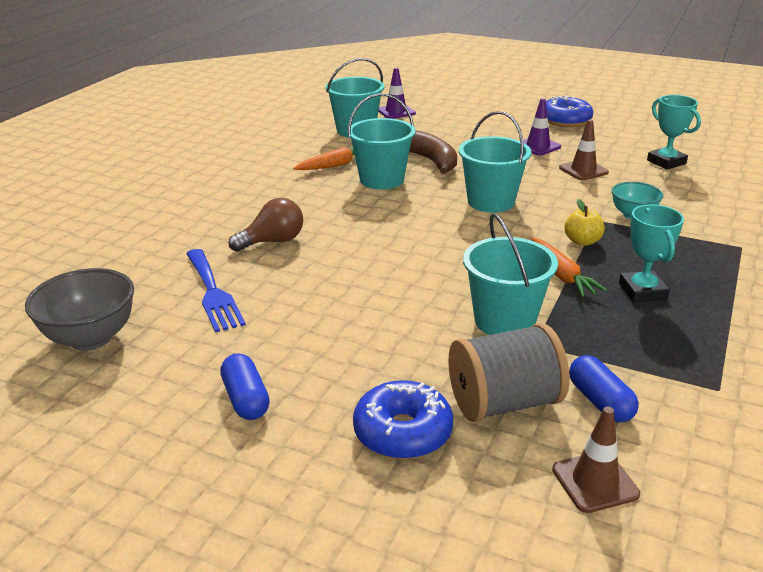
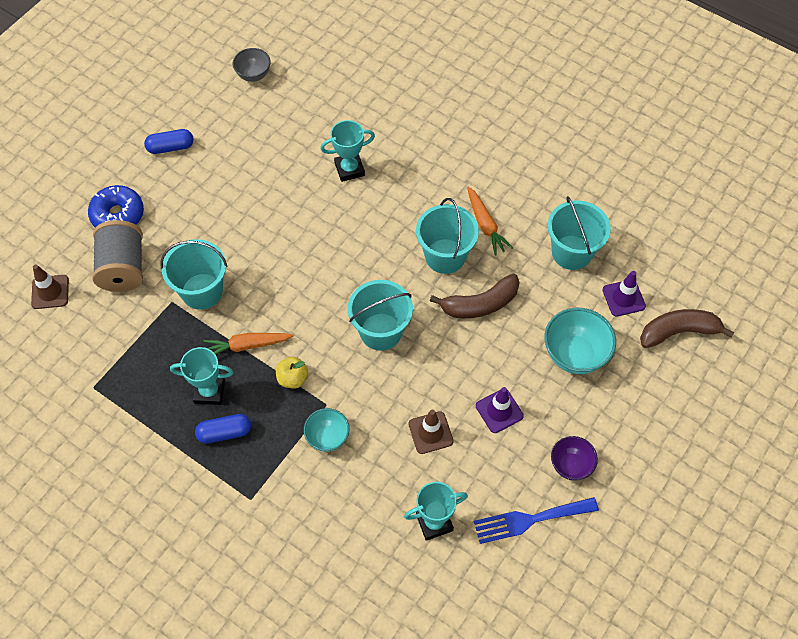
camera: 100 degrees right, 30 degrees up
grey bowl [25,268,134,351] -> grey bowl [233,48,271,82], size x0.62
blue fork [186,249,246,333] -> blue fork moved to [474,497,599,544]
brown light bulb [228,198,303,252] -> turquoise trophy [321,120,375,182]
blue donut [546,96,593,127] -> purple bowl [551,436,598,481]
blue capsule [569,355,639,423] -> blue capsule moved to [195,414,251,444]
none -> turquoise bowl [544,308,616,374]
none -> brown banana [640,309,734,348]

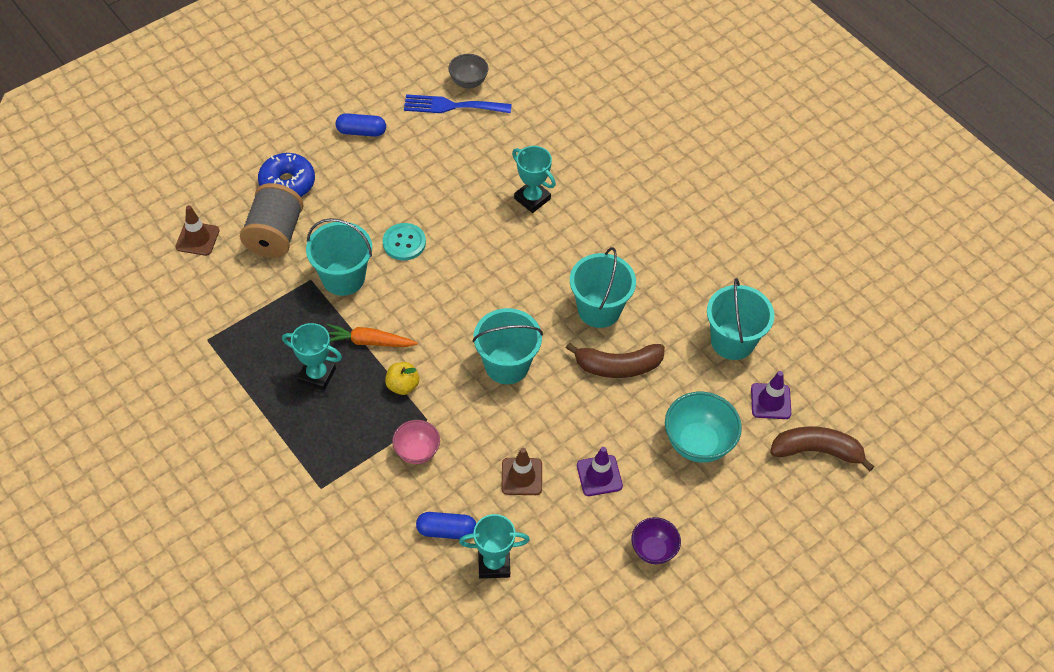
camera: 15 degrees right, 5 degrees down
blue capsule [195,414,251,444] -> blue capsule moved to [416,512,476,539]
turquoise bowl [304,408,349,452] -> pink bowl [392,420,440,464]
turquoise trophy [321,120,375,182] -> turquoise trophy turned 45 degrees clockwise [512,146,556,213]
orange carrot [467,187,513,255] -> none
blue fork [474,497,599,544] -> blue fork moved to [404,94,512,113]
none -> turquoise button [383,223,426,260]

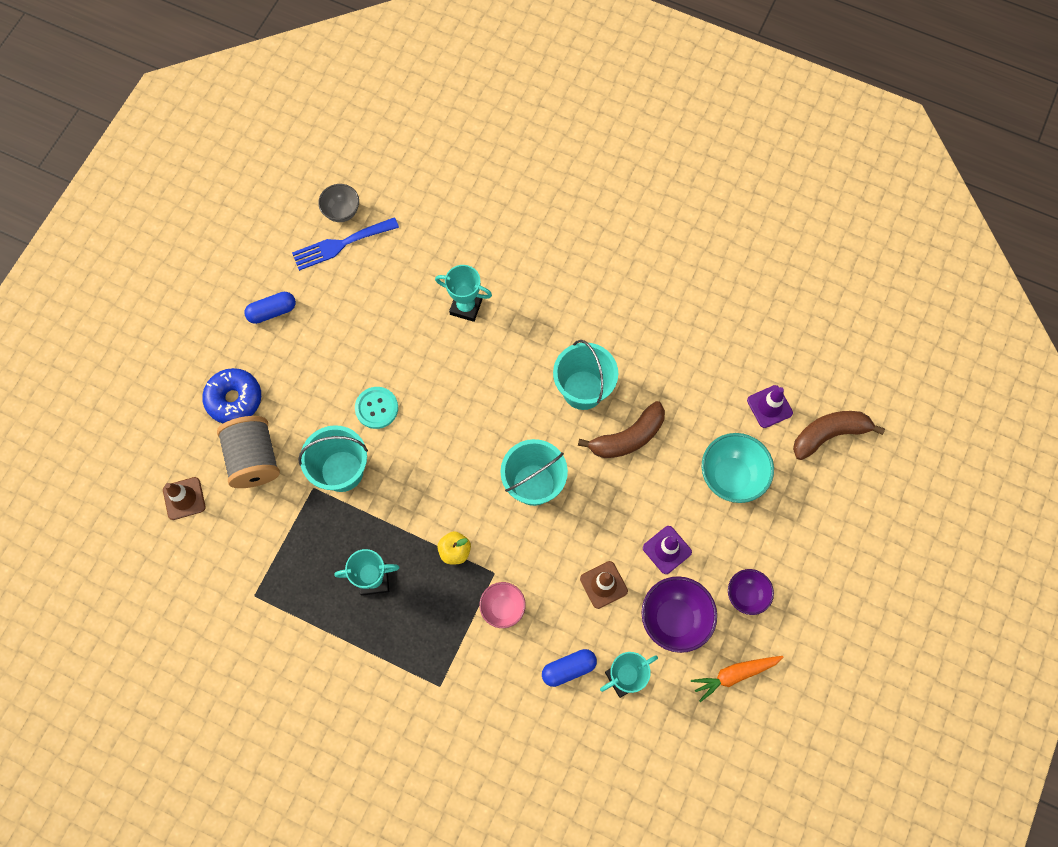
camera: 25 degrees left, 15 degrees up
orange carrot [327,324,418,347] -> orange carrot moved to [691,656,783,702]
turquoise bucket [707,278,774,360] -> none
none -> purple bowl [641,576,717,653]

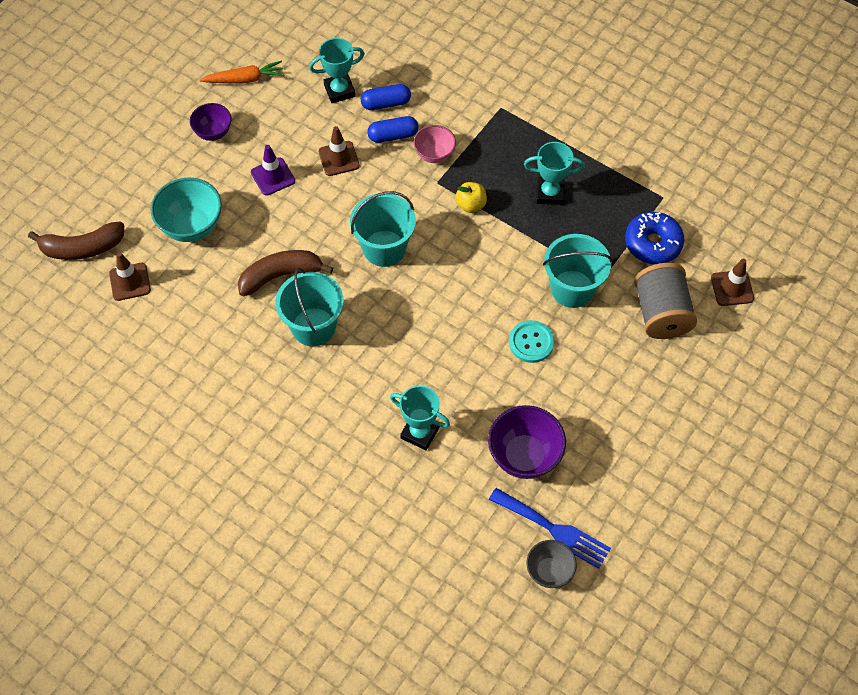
camera: 170 degrees left, 10 degrees down
blue donut [202,368,261,423] -> blue donut moved to [625,212,684,264]
blue capsule [244,292,296,324] -> blue capsule moved to [367,116,419,143]
blue fork [292,217,399,271] -> blue fork turned 45 degrees clockwise [489,488,611,569]
purple bowl [641,576,717,653] -> purple bowl moved to [488,405,566,479]
purple traffic cone [747,385,793,428] -> brown traffic cone [109,252,151,301]

